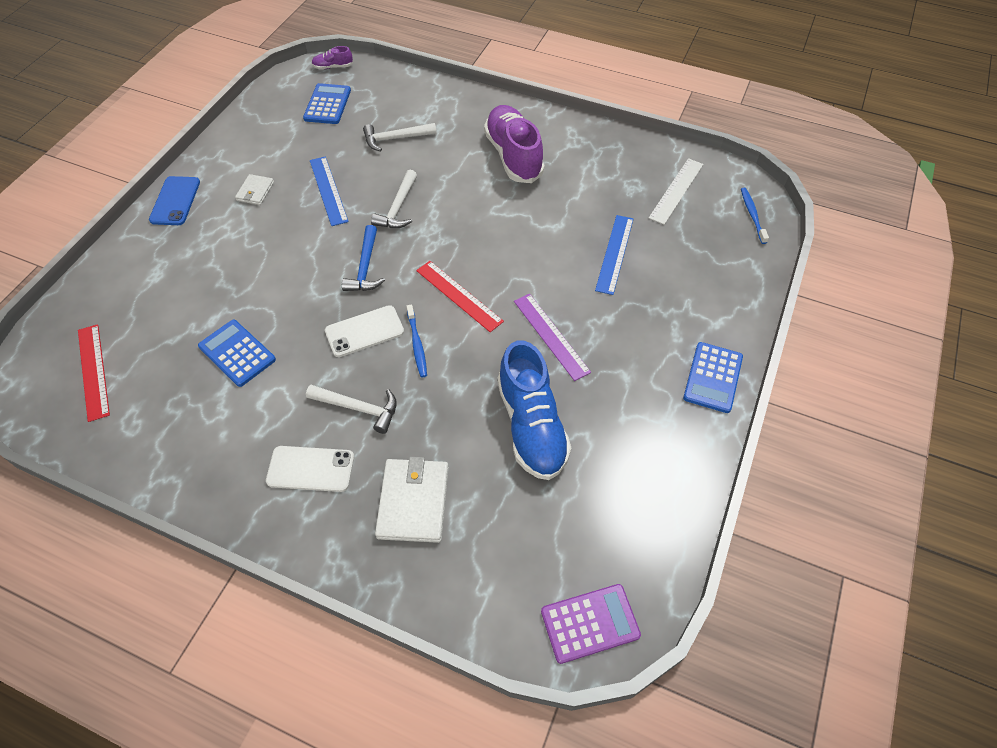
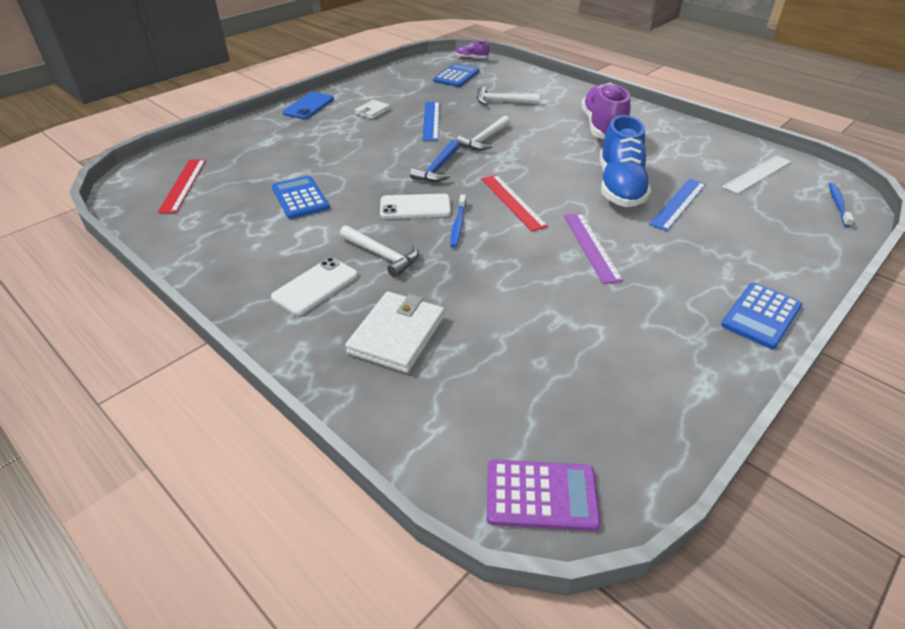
camera: 20 degrees right, 15 degrees down
white phone [266,446,354,492] -> white phone turned 75 degrees counterclockwise [271,257,358,316]
blue shoe [497,340,571,480] -> blue shoe moved to [600,115,651,207]

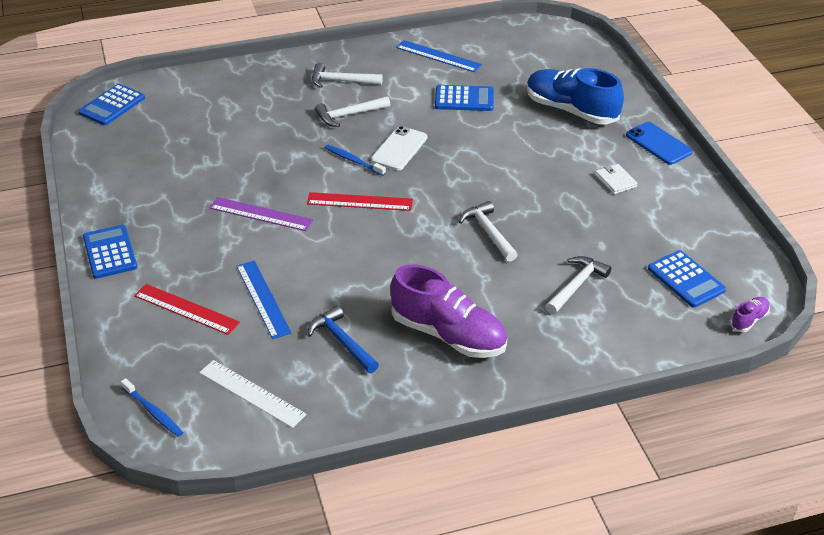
camera: 120 degrees right, 0 degrees up
red ruler [157,159,206,213] -> red ruler moved to [134,284,240,335]
white phone [271,257,358,316] -> white hammer [312,63,383,88]
white wallet [345,292,445,373] -> none
blue hammer [410,140,459,182] -> blue hammer moved to [308,306,379,373]
blue ruler [422,102,440,140] -> blue ruler moved to [396,40,482,72]
purple calculator [487,459,601,531] -> blue calculator [78,84,145,125]
blue shoe [600,115,651,207] -> blue shoe moved to [527,68,624,124]
white ruler [722,155,791,194] -> white ruler turned 45 degrees counterclockwise [199,360,307,428]

